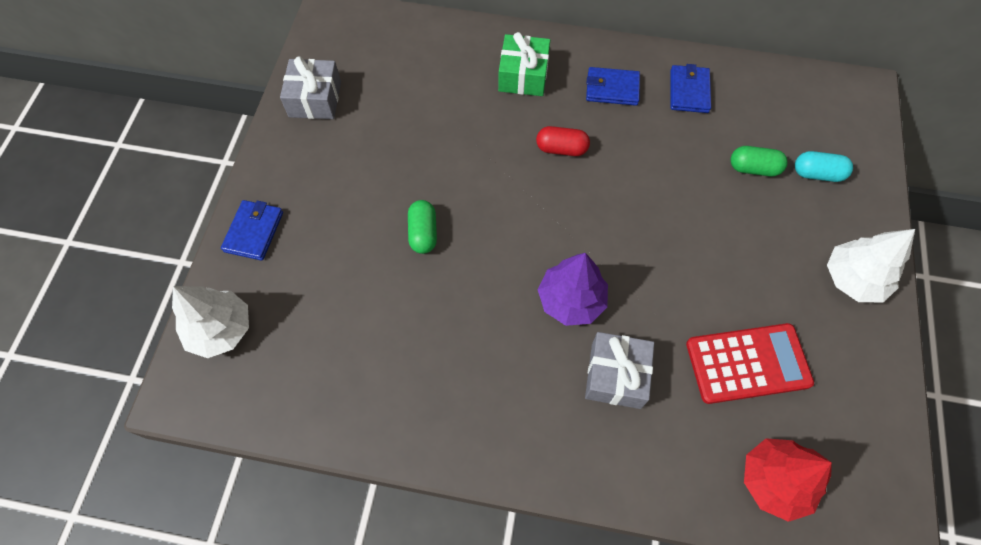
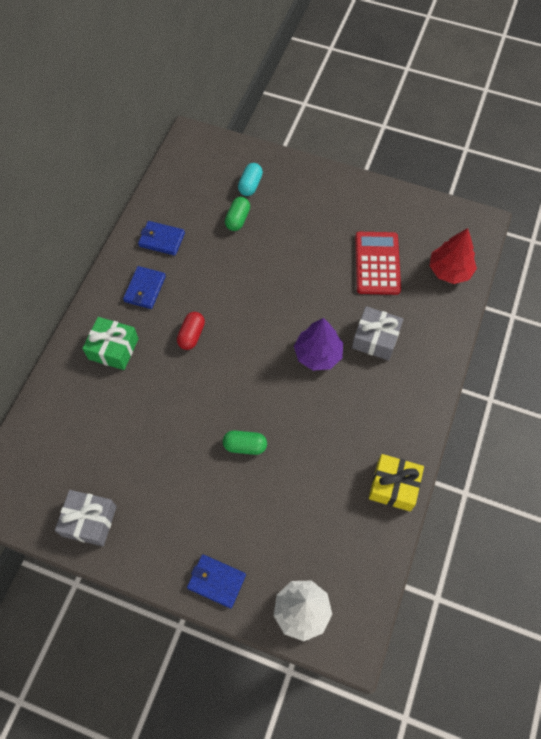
camera: 80 degrees left, 0 degrees up
white tree [827,229,915,302] -> none
none -> yellow gift [369,454,424,511]

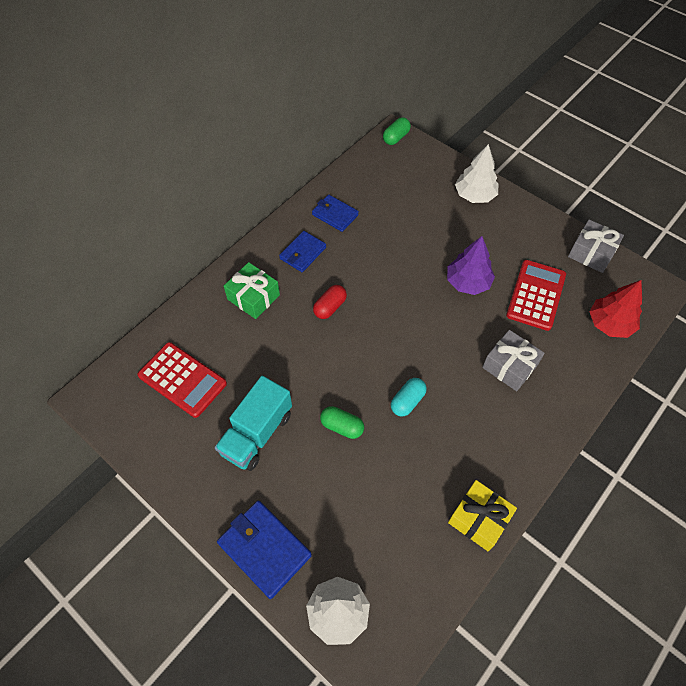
camera: 20 degrees right, 5 degrees down
grey gift [55,490,117,546] -> grey gift moved to [568,220,624,273]
blue wallet [187,554,246,608] -> blue wallet [217,501,312,599], size x1.51
green capsule [225,197,250,231] -> green capsule moved to [383,117,411,145]
turquoise capsule [238,163,263,196] -> turquoise capsule moved to [391,378,427,416]
purple tree [294,318,343,371] -> purple tree moved to [447,236,495,295]
none -> red calculator [137,342,227,418]
none -> turquoise truck [215,376,292,471]
none -> white tree [455,144,498,203]

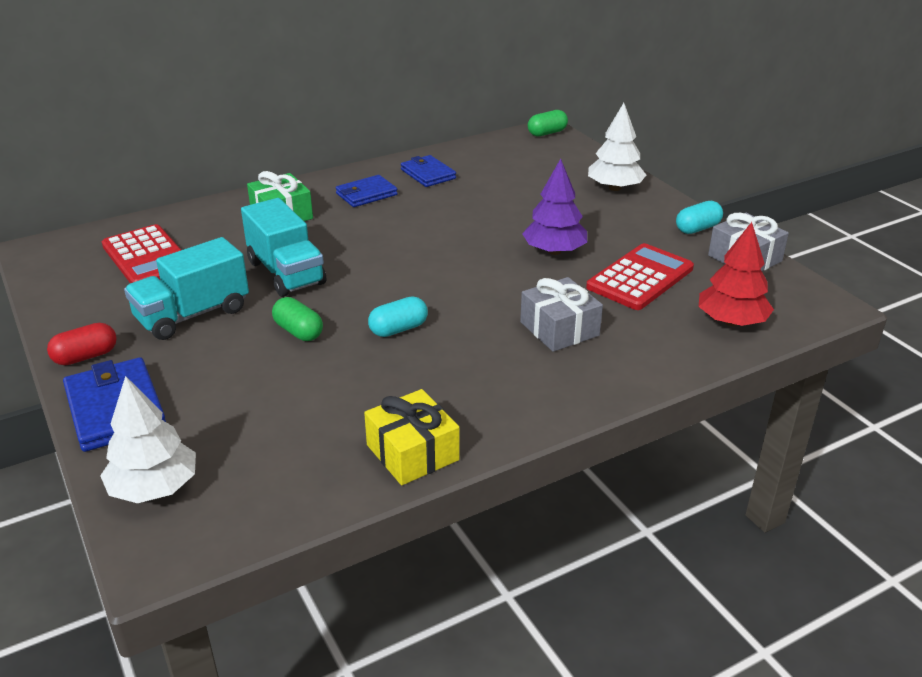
camera: 20 degrees right, 25 degrees down
red capsule [313,285,347,319] -> red capsule moved to [47,323,117,365]
none -> turquoise truck [241,198,326,297]
none -> turquoise capsule [676,201,723,234]

